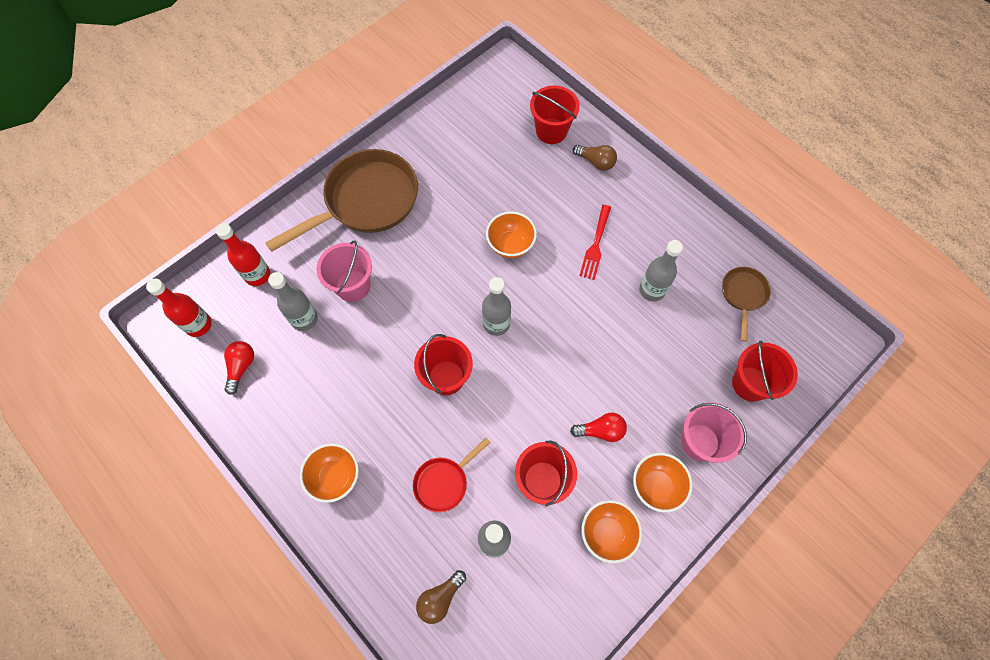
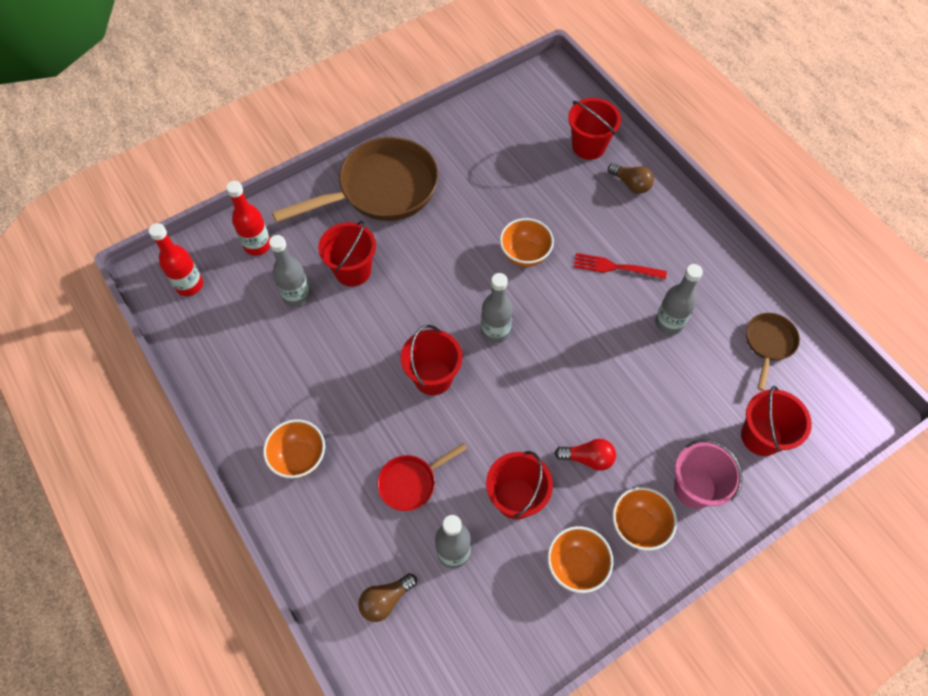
camera: 10 degrees right, 5 degrees down
red light bulb [224,341,254,395] -> none
pink bucket [316,240,372,302] -> red bucket [318,220,376,287]
red fork [579,205,611,280] -> red fork turned 75 degrees clockwise [574,253,667,280]

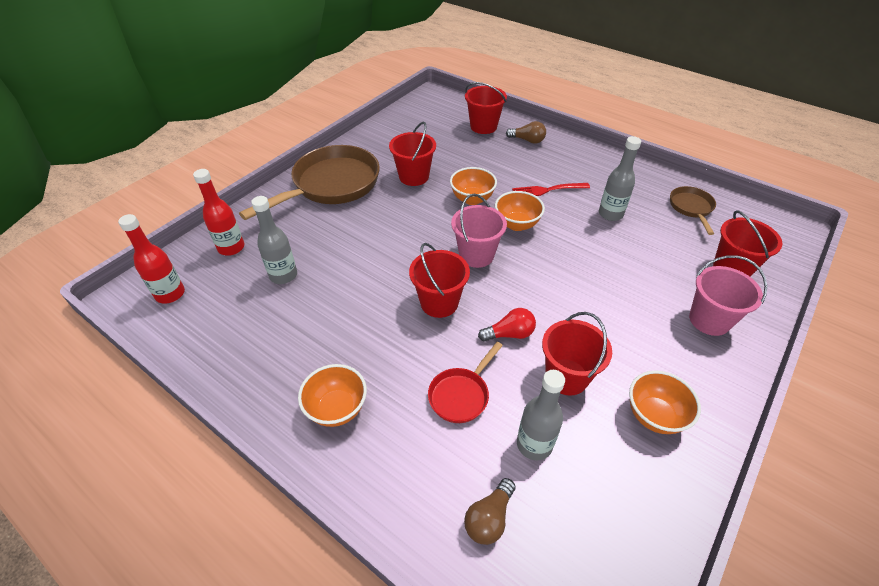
camera: 20 degrees left, 15 degrees down
red bucket [318,220,376,287] -> red bucket moved to [389,121,436,186]
grey bottle [481,273,513,343] -> pink bucket [451,194,507,268]
red light bulb [555,439,616,471] -> red light bulb moved to [478,308,536,342]
orange bowl [612,487,677,551] -> orange bowl moved to [495,191,545,231]

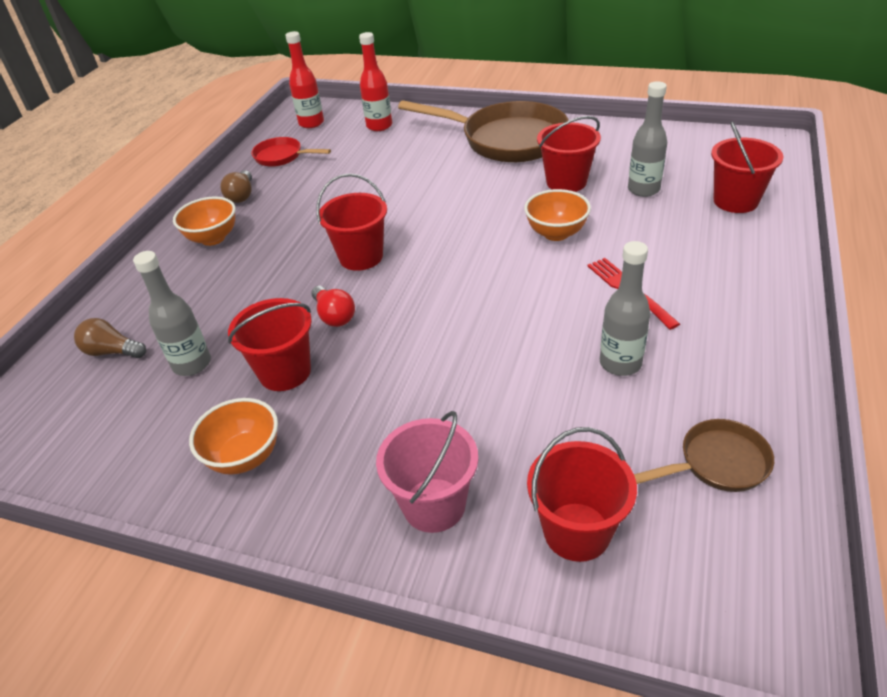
camera: 75 degrees right, 5 degrees down
grey bottle [251,196,297,284] -> grey bottle moved to [628,81,667,197]
red pan [428,342,503,423] -> red pan moved to [251,137,331,167]
pink bucket [451,194,507,268] -> none
orange bowl [495,191,545,231] -> none
brown light bulb [506,121,546,144] -> brown light bulb moved to [220,170,252,203]

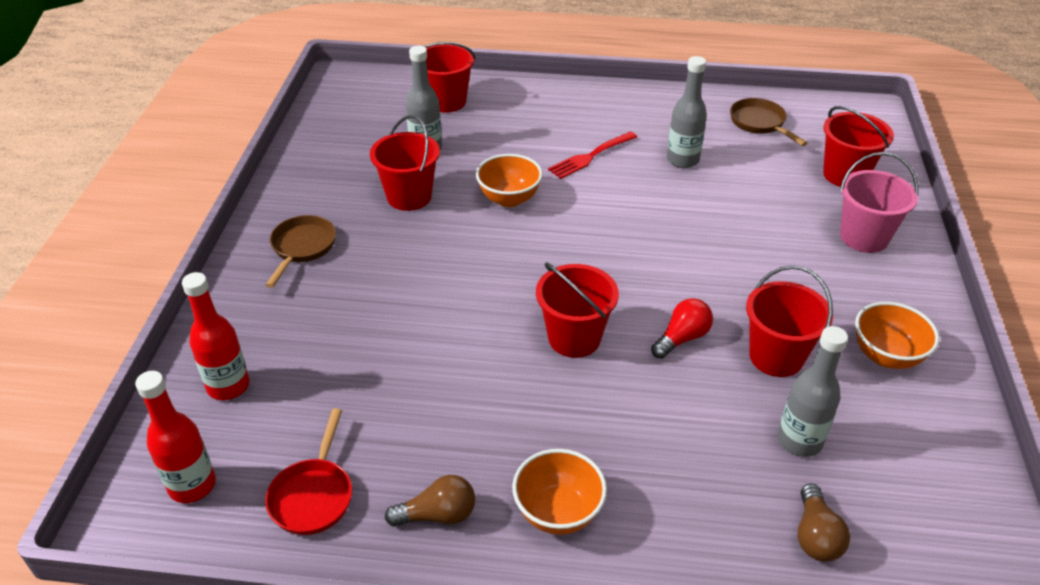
camera: 105 degrees left, 0 degrees up
brown pan [398,100,569,162] -> brown pan [266,215,336,288], size x0.48

